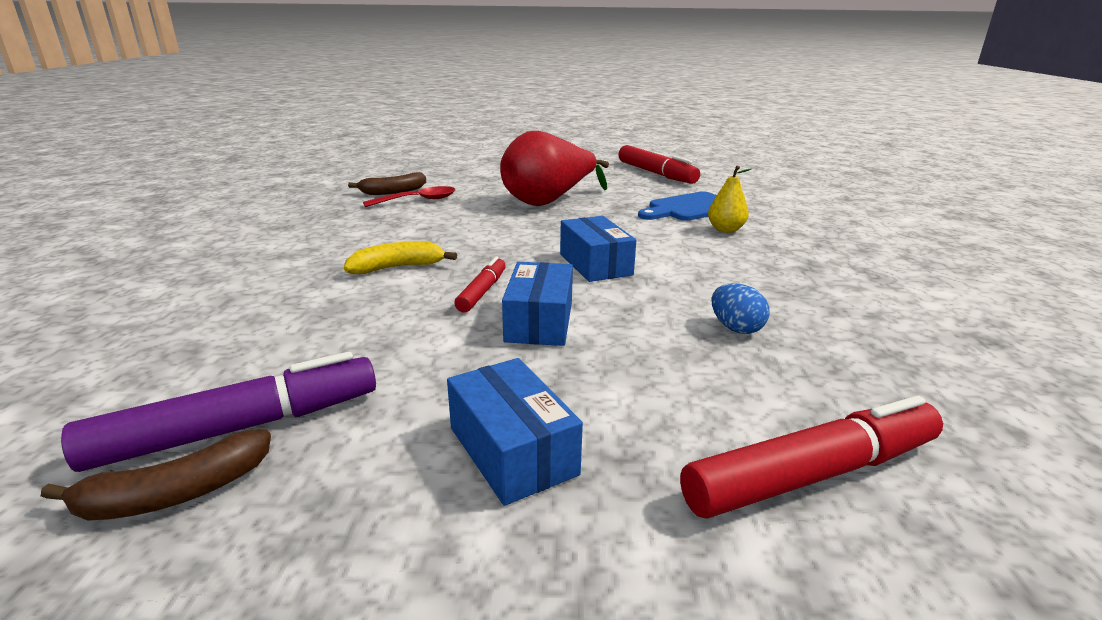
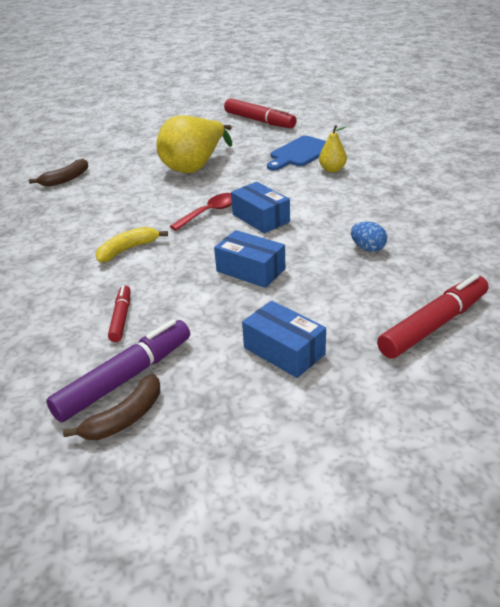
camera: 15 degrees left, 10 degrees up
red spoon [363,186,455,207] -> red spoon moved to [170,193,232,231]
red marker [454,256,506,312] -> red marker moved to [108,285,131,342]
red pear [500,131,609,206] -> yellow pear [156,115,232,173]
blue box [502,262,573,346] -> blue box turned 45 degrees counterclockwise [214,230,285,288]

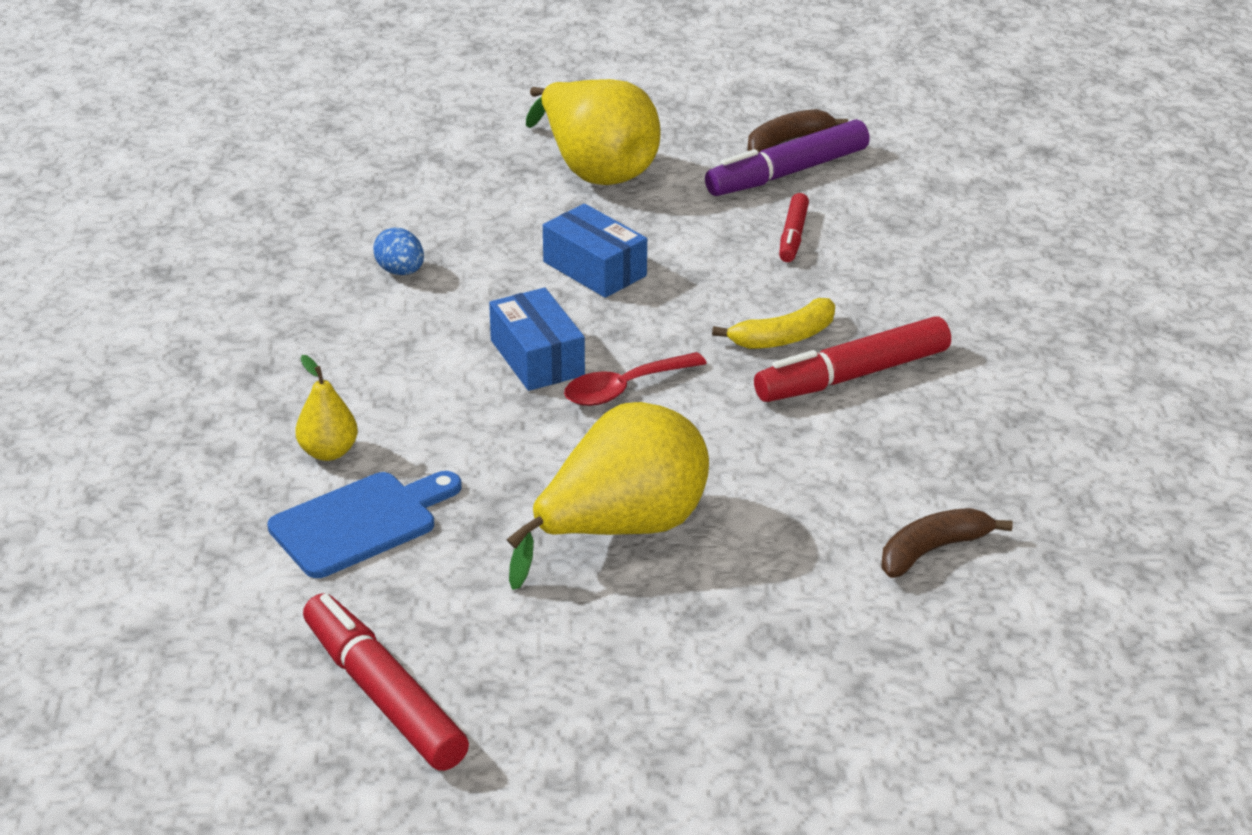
camera: 170 degrees left, 0 degrees up
blue box [242,301,326,378] -> yellow pear [526,79,661,185]
red marker [377,274,489,358] -> red marker moved to [754,316,951,402]

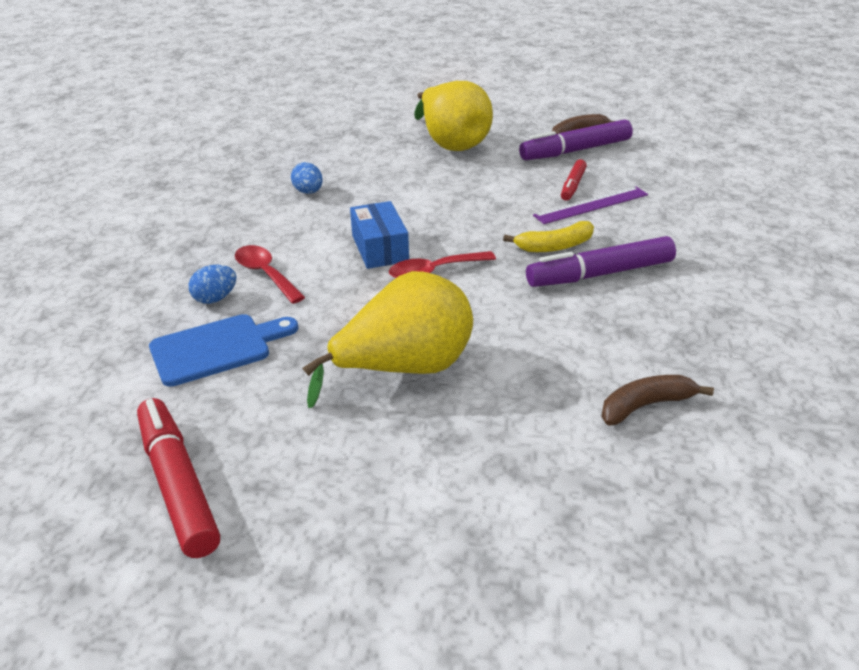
camera: 10 degrees right, 0 degrees up
yellow pear [295,355,358,461] -> blue egg [189,265,236,304]
blue box [543,204,647,298] -> none
red marker [754,316,951,402] -> purple marker [526,236,676,287]
none -> red spoon [235,245,305,304]
none -> purple ruler [533,186,648,224]

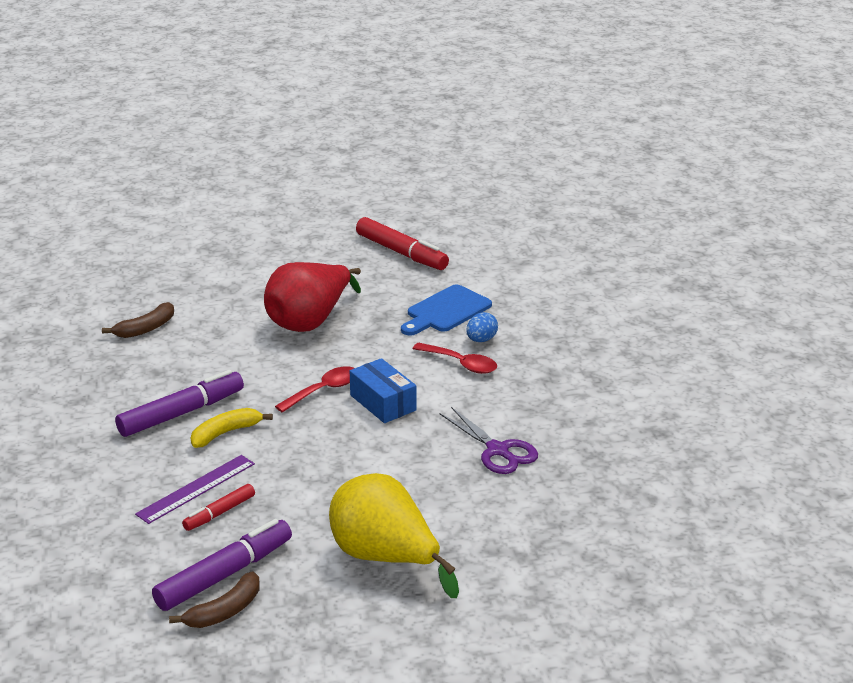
camera: 160 degrees right, 5 degrees down
blue egg [291,162,323,194] -> purple scissors [440,407,538,474]
yellow pear [302,271,473,408] -> red pear [264,262,361,332]
red marker [561,159,587,201] -> red marker turned 135 degrees counterclockwise [182,484,255,531]

